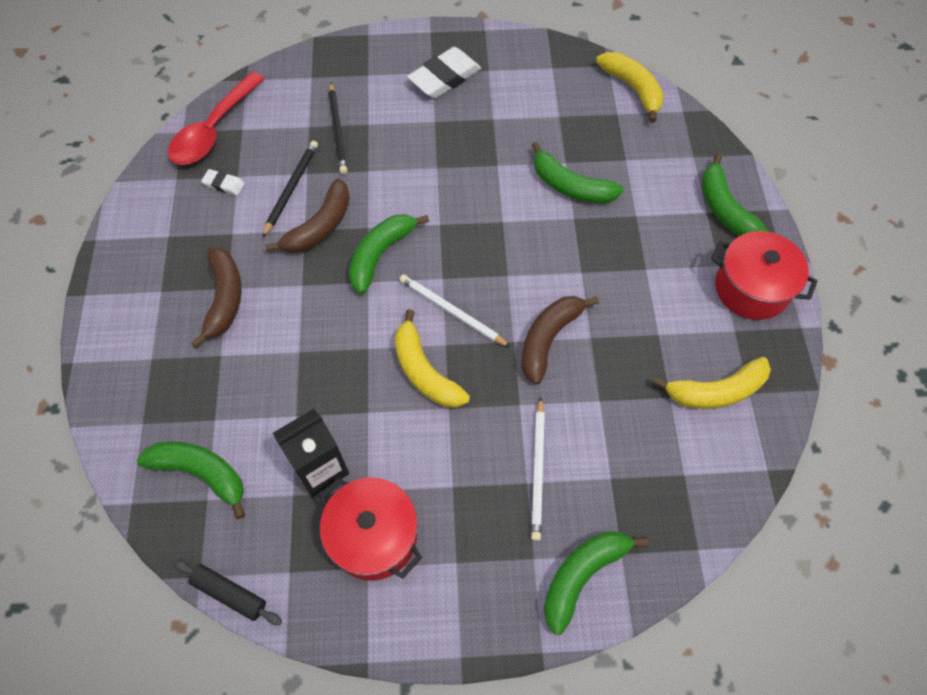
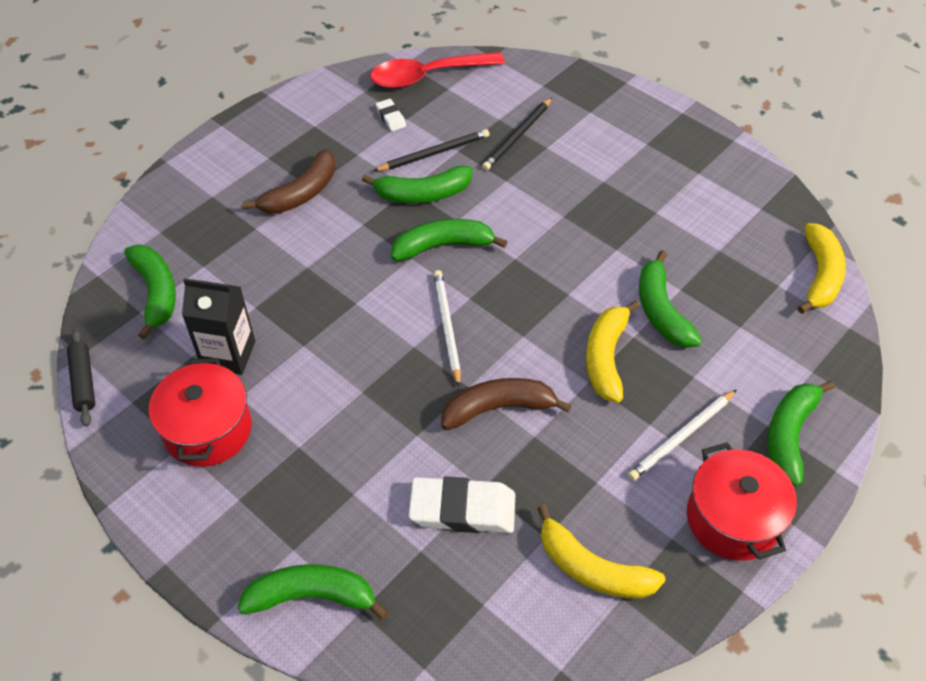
camera: 45 degrees right, 10 degrees down
brown banana [265,179,350,253] -> green banana [362,166,472,203]
yellow banana [394,309,470,408] -> yellow banana moved to [586,300,640,403]
white eraser [407,47,481,98] -> white eraser moved to [408,477,515,533]
white pencil [531,397,545,541] -> white pencil moved to [628,389,737,481]

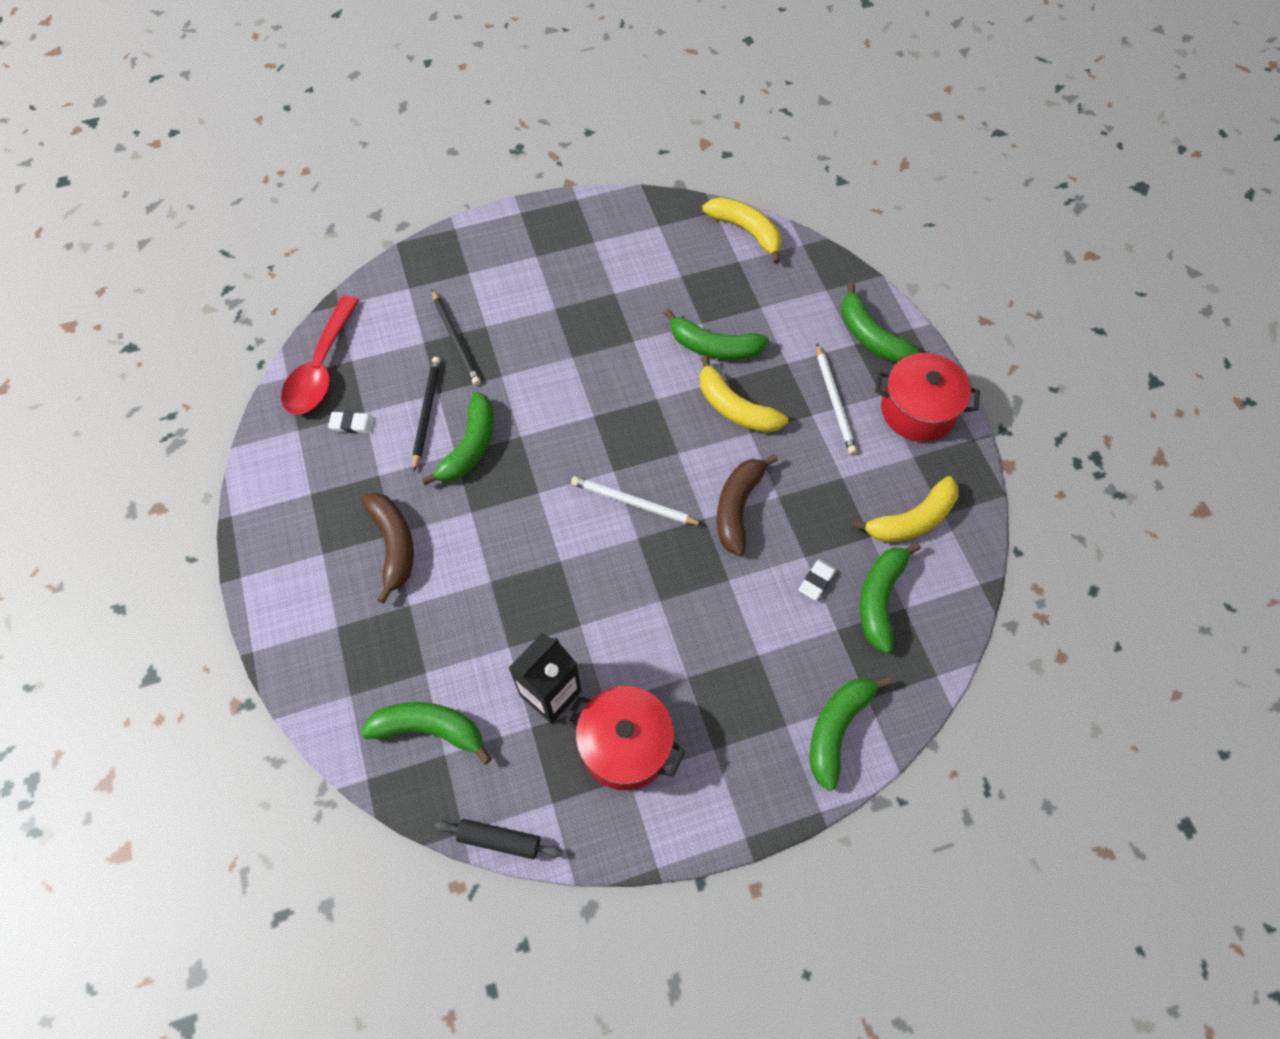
camera: 60 degrees left, 10 degrees up
green banana [391,219,507,261] -> green banana moved to [860,542,921,653]
white eraser [408,477,515,533] -> white eraser [799,559,836,601], size x0.49

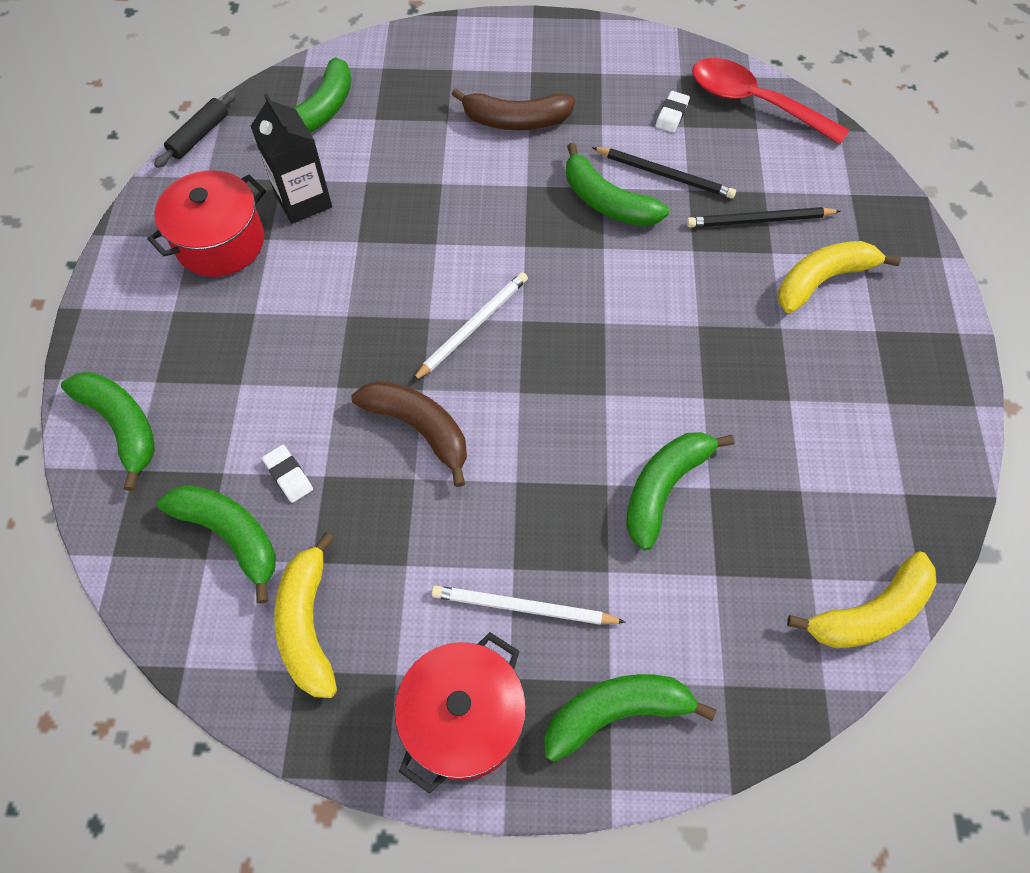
camera: 110 degrees right, 0 degrees up
yellow banana [700,355,788,433] -> yellow banana moved to [778,241,901,313]

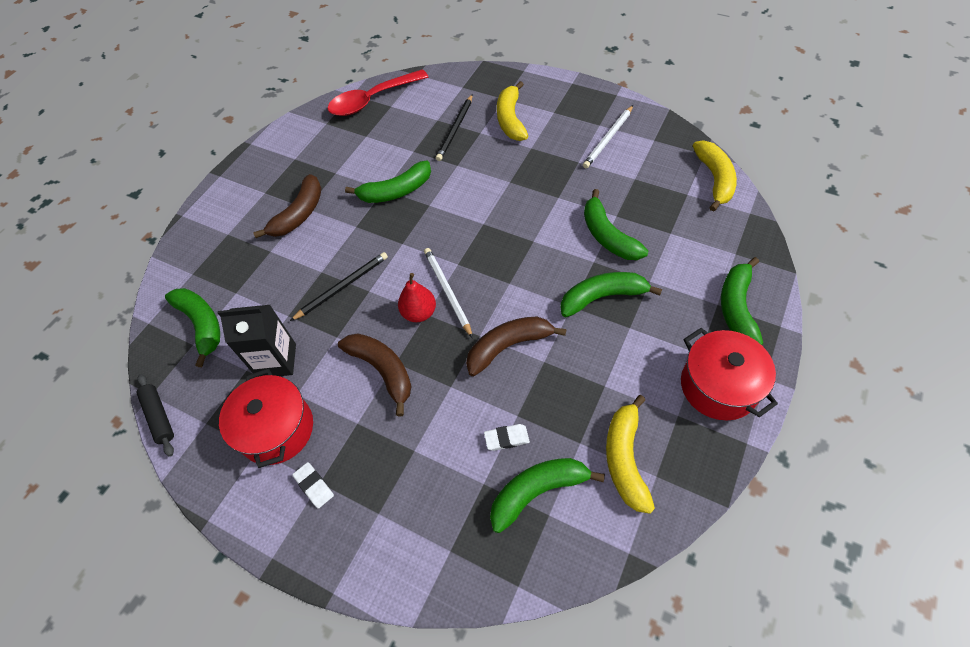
camera: 60 degrees left, 5 degrees down
green banana [61,372,155,491] -> green banana moved to [560,272,662,317]
yellow banana [275,532,337,698] -> yellow banana turned 75 degrees clockwise [606,395,655,514]
white pencil [431,585,626,625] -> white pencil moved to [583,105,633,168]
black pencil [592,147,736,199] -> black pencil moved to [290,252,388,321]
white eraser [656,91,690,133] -> white eraser moved to [292,462,334,509]
none -> brown banana [338,334,412,417]
none -> red pear [398,273,436,322]

